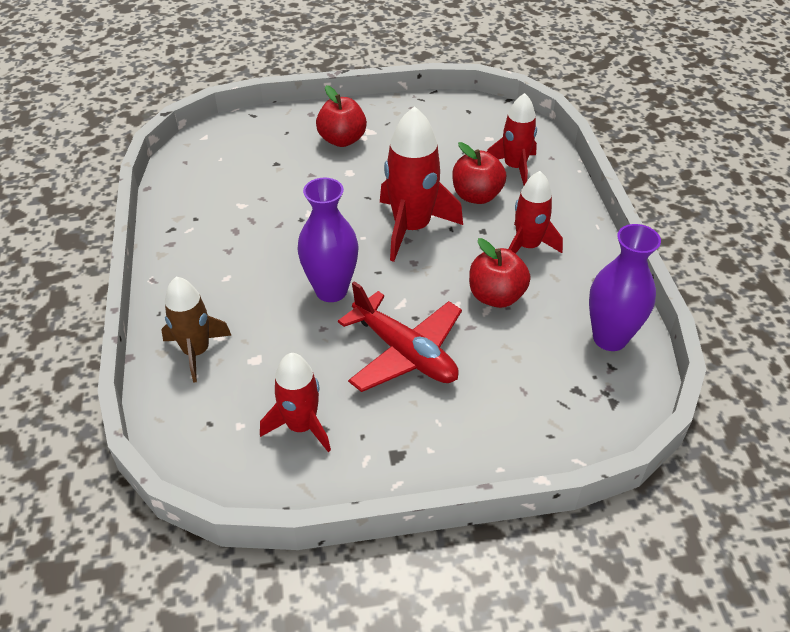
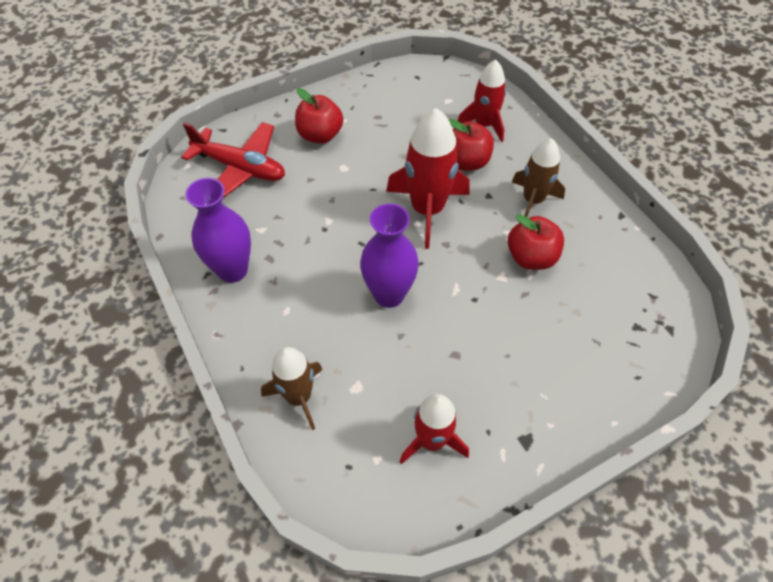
camera: 20 degrees left, 10 degrees up
red plane [338,281,462,392] -> red plane moved to [181,122,285,198]
red rocket [508,171,563,254] -> brown rocket [512,138,565,217]
purple vase [589,224,661,351] -> purple vase moved to [185,178,251,283]

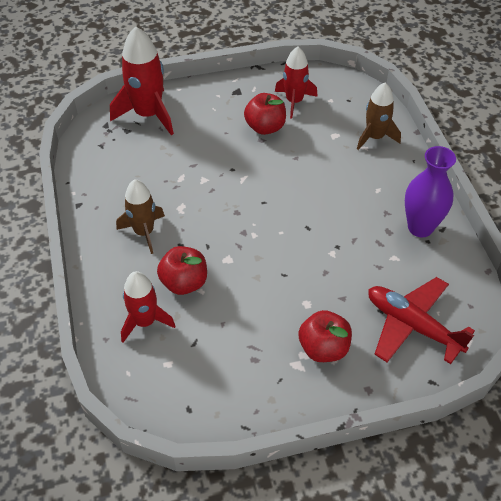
camera: 165 degrees left, 5 degrees down
purple vase [360,204,419,308] -> none
red rocket [386,108,470,249] -> red rocket moved to [110,26,174,135]
red apple [508,214,564,270] -> red apple moved to [244,93,286,135]

